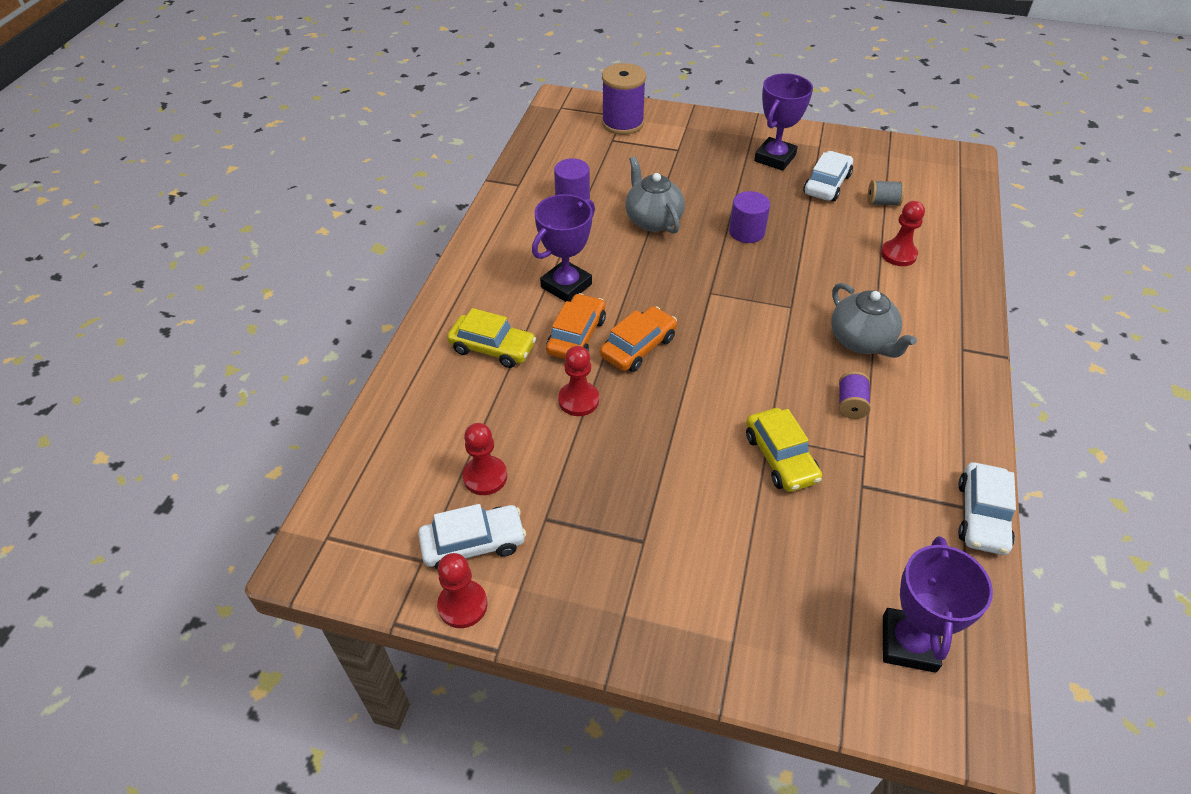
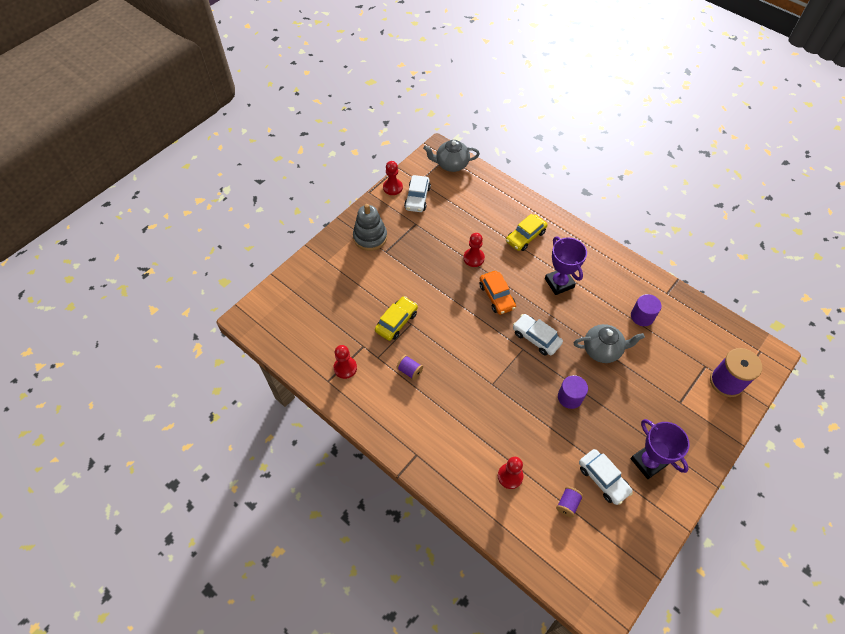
camera: 115 degrees right, 10 degrees up
red pawn [463,423,507,495] -> red pawn moved to [333,345,357,379]
orange car [546,293,606,359] -> none
yellow car [746,408,822,492] -> yellow car turned 120 degrees clockwise [375,296,418,341]
grey teapot [831,283,917,358] -> grey teapot moved to [423,140,480,172]
grey spool [867,180,905,206] -> purple spool [556,487,583,518]
purple trophy [883,536,993,673] -> none
white car [958,462,1016,555] -> white car moved to [513,314,563,356]
none -> grey stacking toy [353,204,387,251]

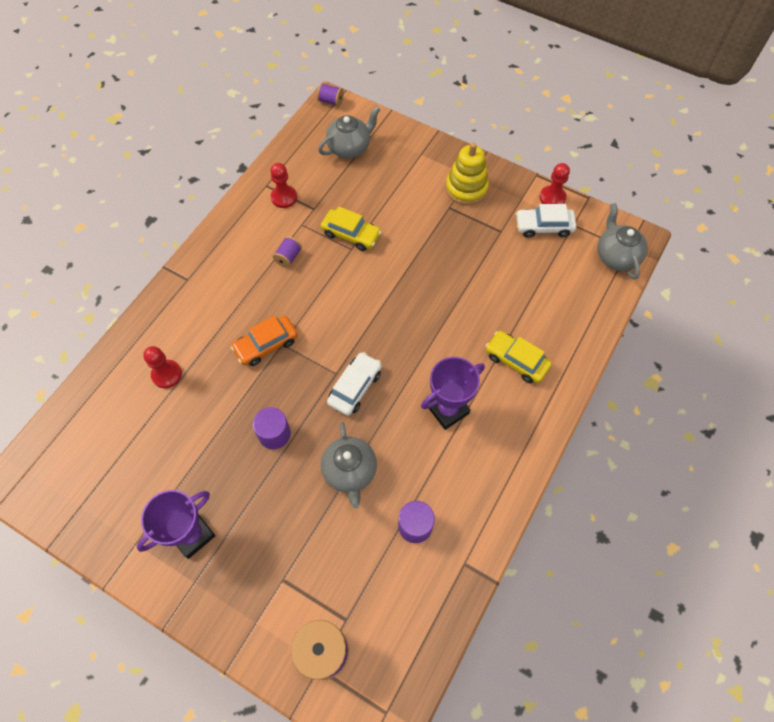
camera: 80 degrees right, 5 degrees up
grey stacking toy [353,204,387,251] -> yellow stacking toy [446,143,489,205]
red pawn [463,233,485,267] -> none
orange car [480,271,516,315] -> orange car moved to [231,316,298,366]
purple spool [556,487,583,518] -> purple spool moved to [317,83,344,106]
white car [579,449,633,505] -> none
none -> grey teapot [318,106,380,158]

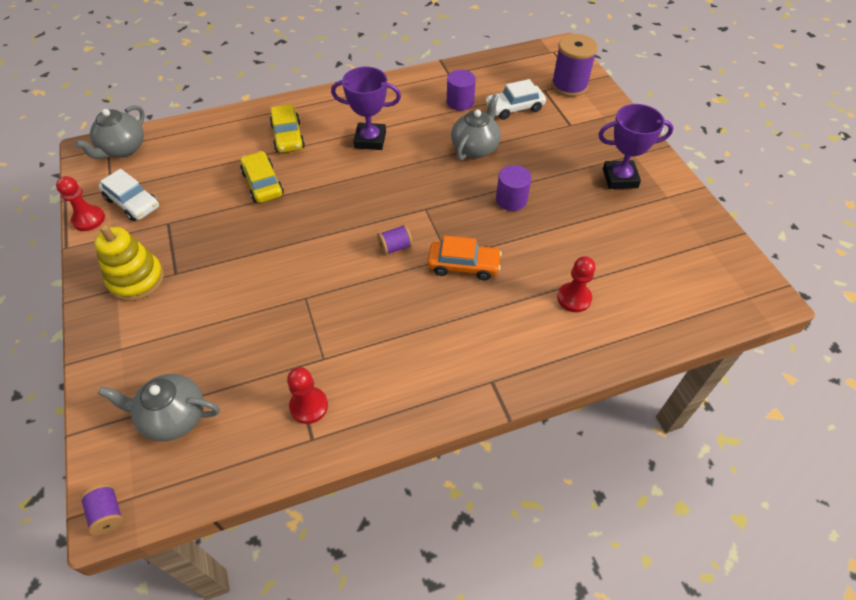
camera: 140 degrees left, 10 degrees down
purple spool [273,236,302,268] -> purple spool moved to [377,225,413,256]
yellow car [321,207,382,251] -> yellow car moved to [240,151,284,203]
white car [327,352,382,416] -> white car moved to [485,79,546,120]

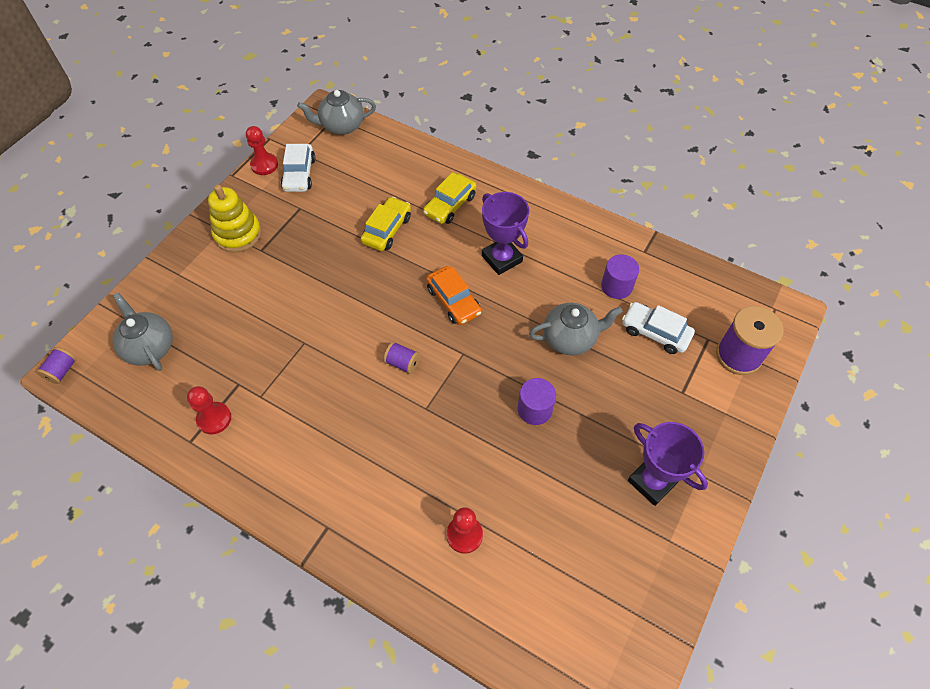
camera: 50 degrees right, 5 degrees up
orange car [428,236,502,280] -> orange car moved to [426,266,482,325]

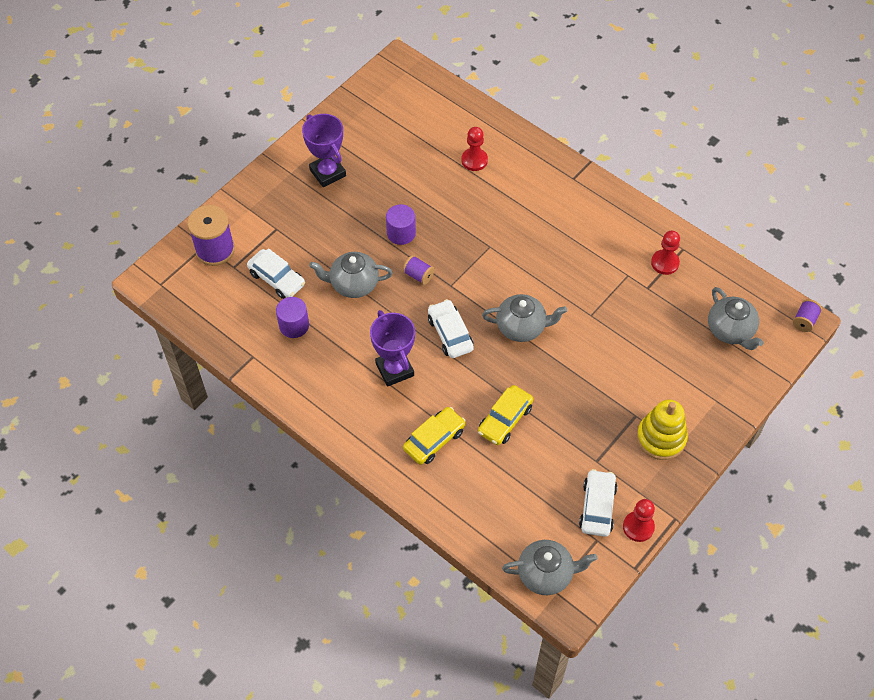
camera: 170 degrees left, 0 degrees up
purple spool [383,342,420,374] -> purple spool moved to [403,255,435,285]
orange car [426,266,482,325] -> white car [428,299,474,358]
none -> grey teapot [482,294,567,342]

